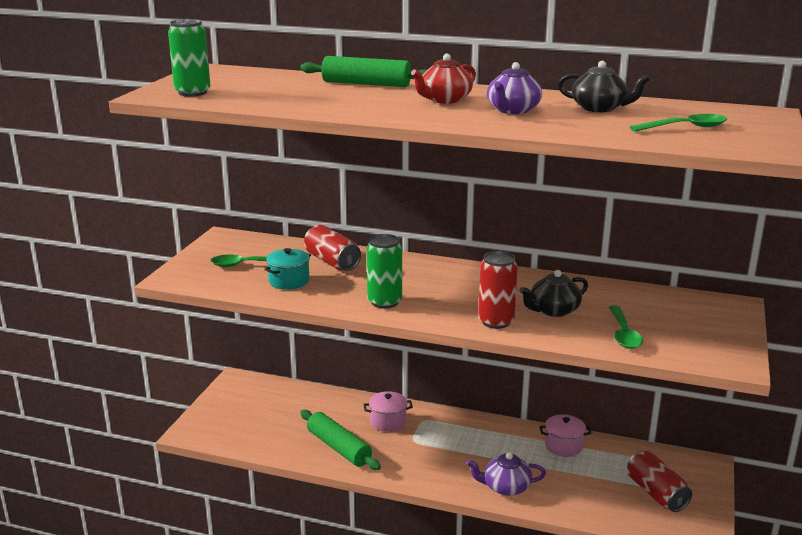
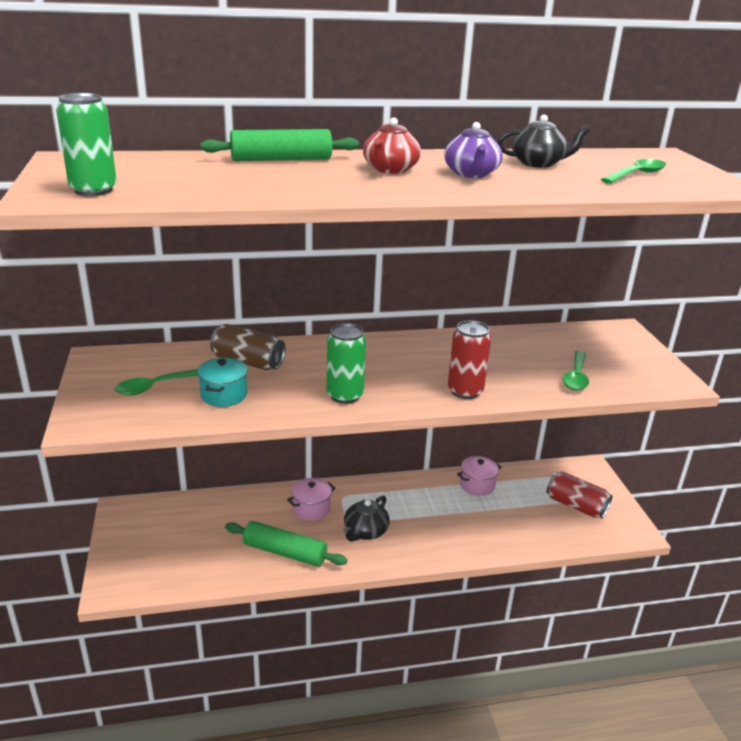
camera: 30 degrees left, 5 degrees up
red can [304,225,361,271] -> brown can [210,324,285,370]
purple teapot [466,453,546,496] -> none
black teapot [520,270,588,317] -> black teapot moved to [343,495,390,542]
green spoon [609,306,643,349] -> green spoon turned 45 degrees clockwise [563,351,589,391]

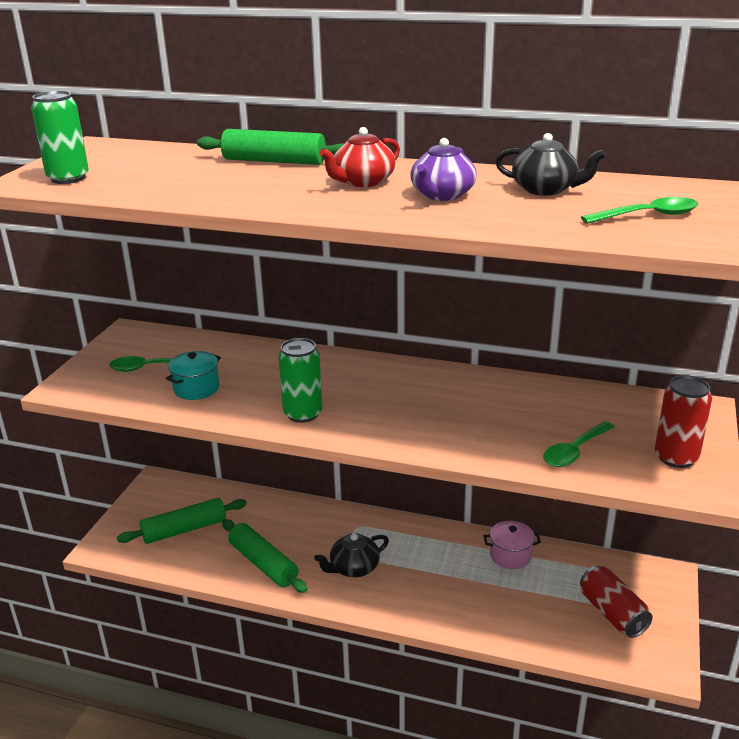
camera: 30 degrees right, 0 degrees up
brown can [210,324,285,370] -> none
pink pot [287,478,335,521] -> none
red can [448,321,491,399] -> red can moved to [655,375,712,468]
none -> green rolling pin [117,498,247,544]

